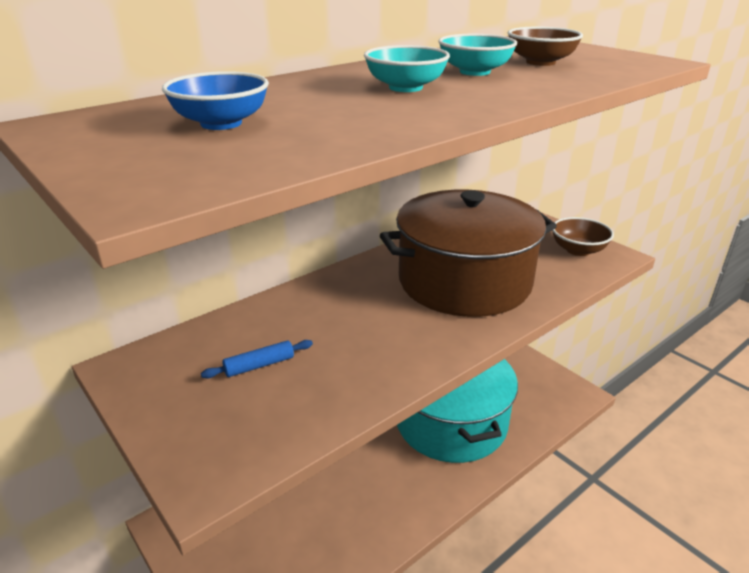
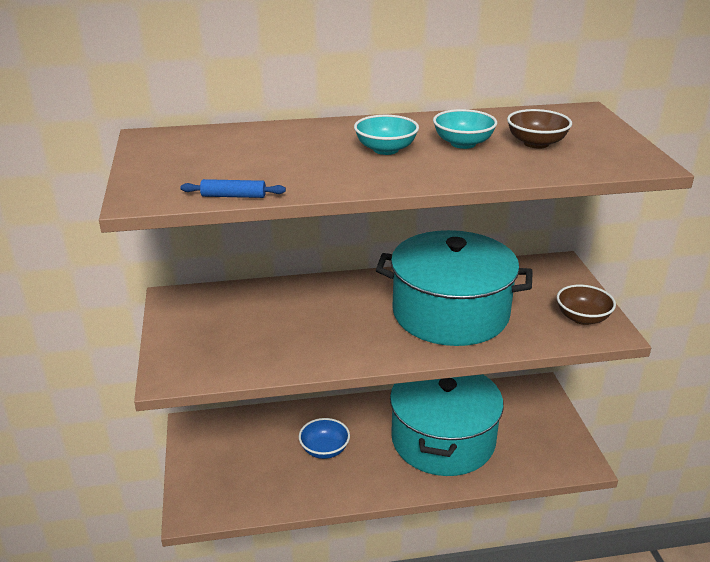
camera: 30 degrees right, 0 degrees up
blue bowl [162,71,269,130] -> blue bowl moved to [299,418,350,459]
blue rolling pin [201,340,313,379] -> blue rolling pin moved to [180,179,286,198]
brown pot [380,189,557,317] -> turquoise pot [376,230,533,346]

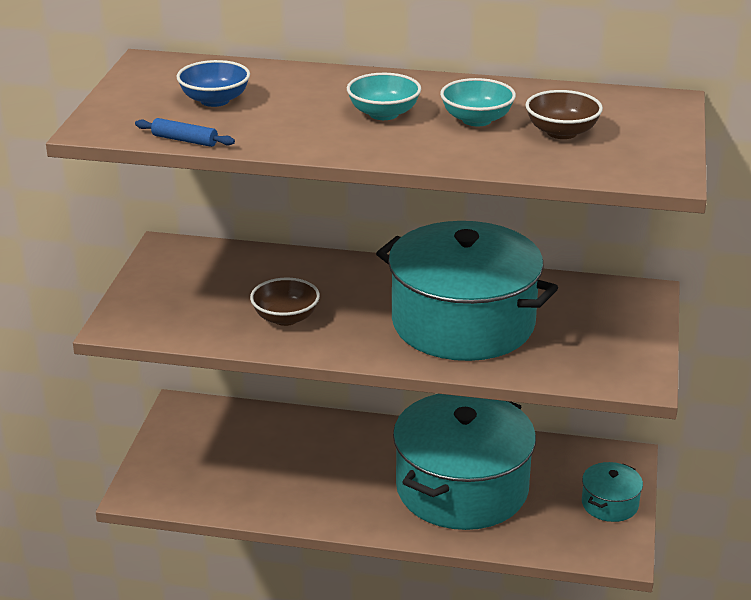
camera: 20 degrees right, 0 degrees up
blue bowl [299,418,350,459] -> blue bowl moved to [177,60,250,107]
brown bowl [557,285,616,325] -> brown bowl moved to [250,278,320,326]
none -> turquoise pot [582,462,643,522]

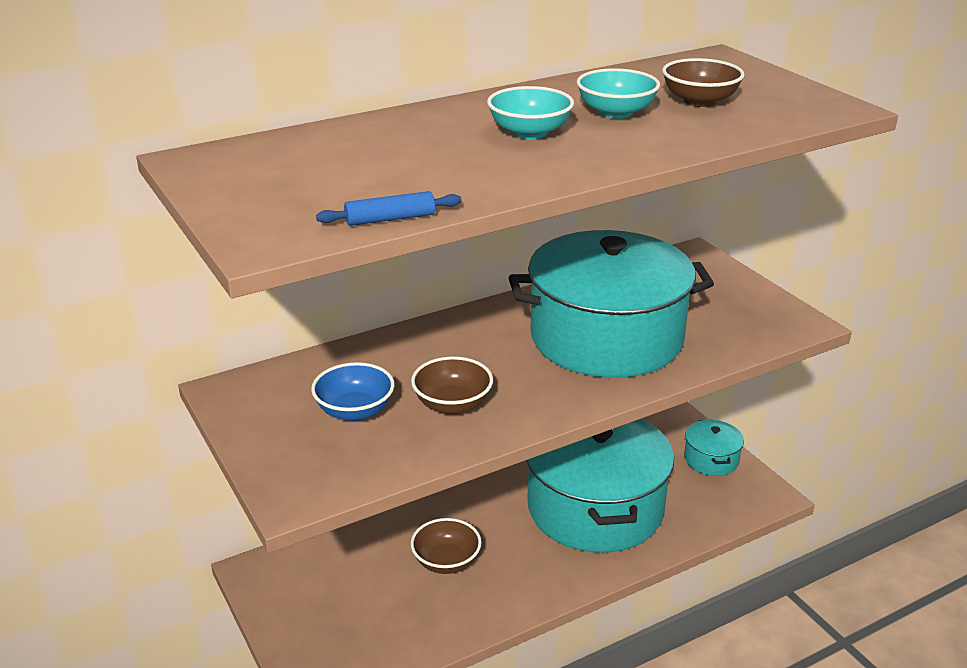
camera: 40 degrees left, 0 degrees up
blue bowl [177,60,250,107] -> blue bowl moved to [311,362,395,421]
none -> brown bowl [411,518,482,574]

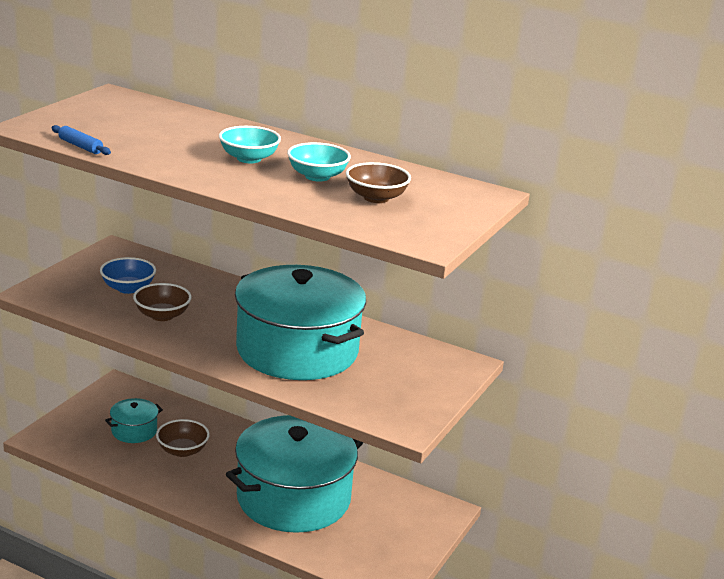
camera: 55 degrees right, 5 degrees down
turquoise pot [684,419,744,476] -> turquoise pot moved to [105,398,163,443]

